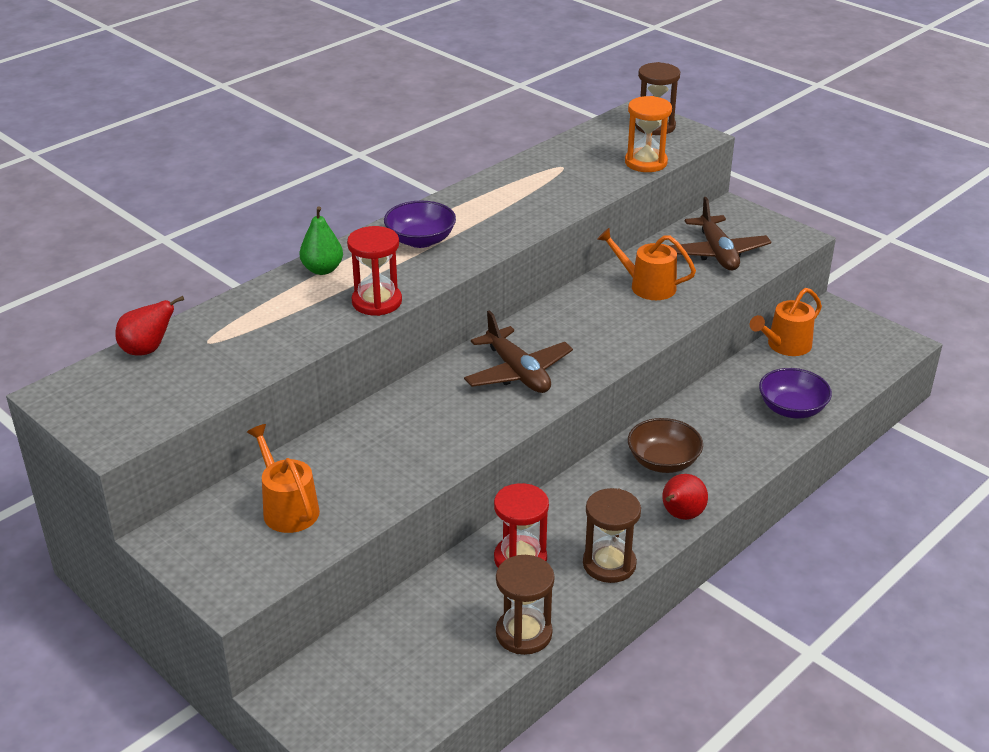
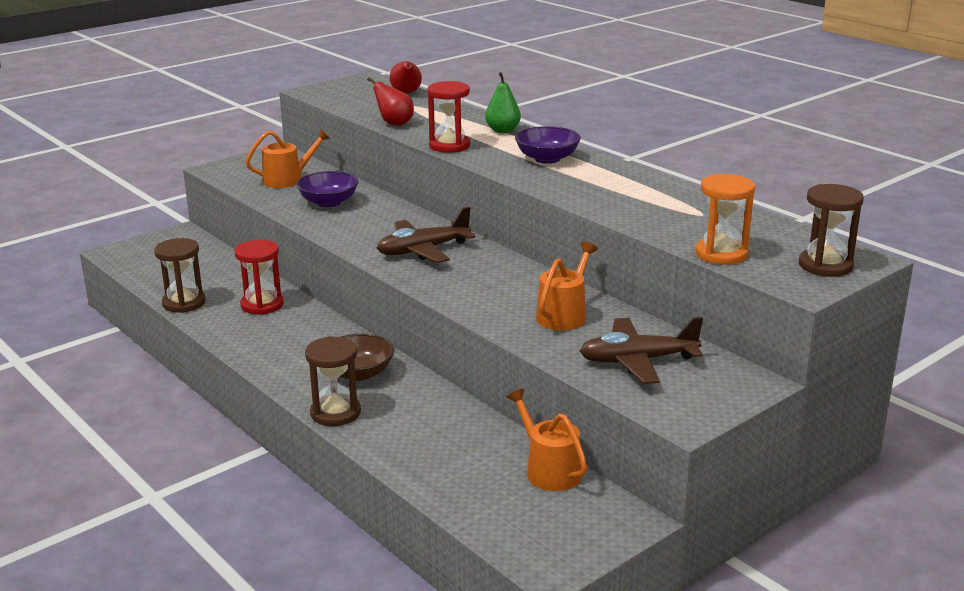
camera: 95 degrees right, 10 degrees down
brown hourglass [583,488,641,583] -> brown hourglass moved to [305,336,361,426]
red pear [662,474,708,520] -> red pear moved to [367,77,414,126]
purple bowl [759,368,832,418] -> purple bowl moved to [296,171,358,207]

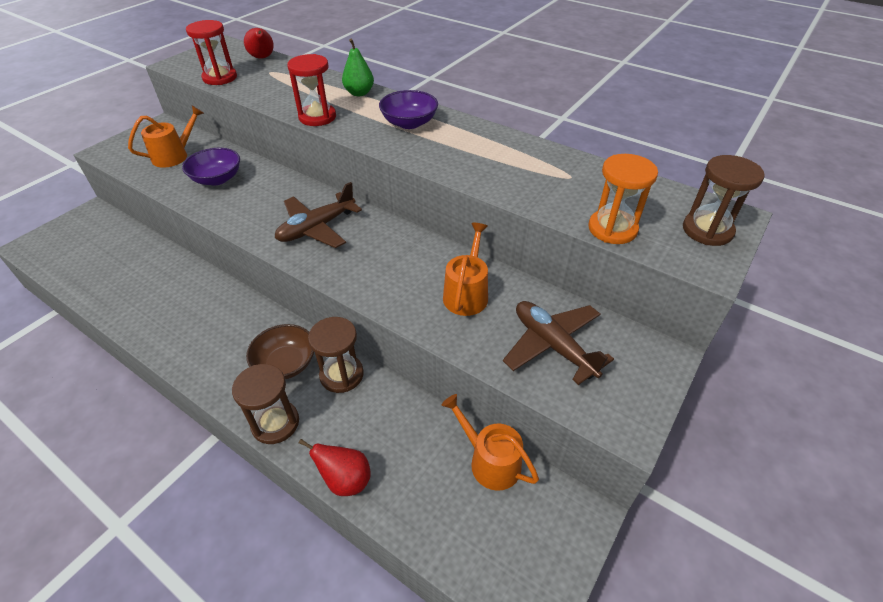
camera: 15 degrees left, 20 degrees up
brown hourglass [154,238,206,313] -> brown hourglass moved to [308,317,364,393]
red hourglass [235,240,284,315] -> red hourglass moved to [186,20,237,85]
red pear [367,77,414,126] -> red pear moved to [298,439,371,496]
brown plane [580,317,703,384] -> brown plane turned 75 degrees clockwise [503,301,614,385]

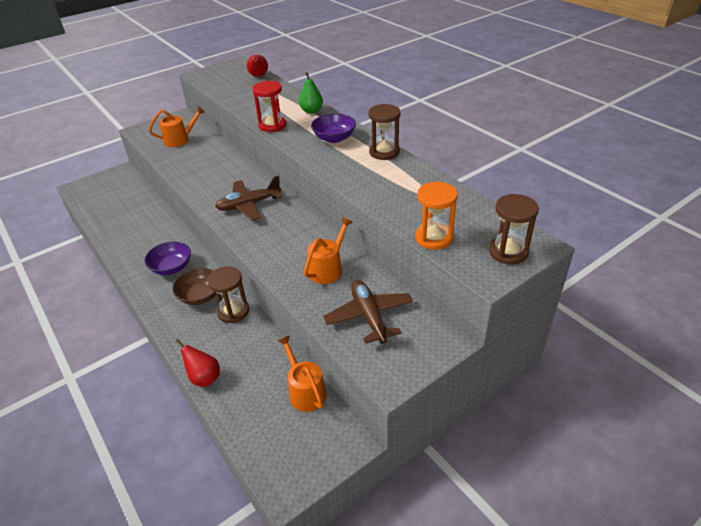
camera: 20 degrees right, 5 degrees down
purple bowl [182,148,240,185] -> purple bowl moved to [145,241,191,275]
red hourglass [186,20,237,85] -> none
brown hourglass [232,364,299,444] -> brown hourglass moved to [369,104,401,160]

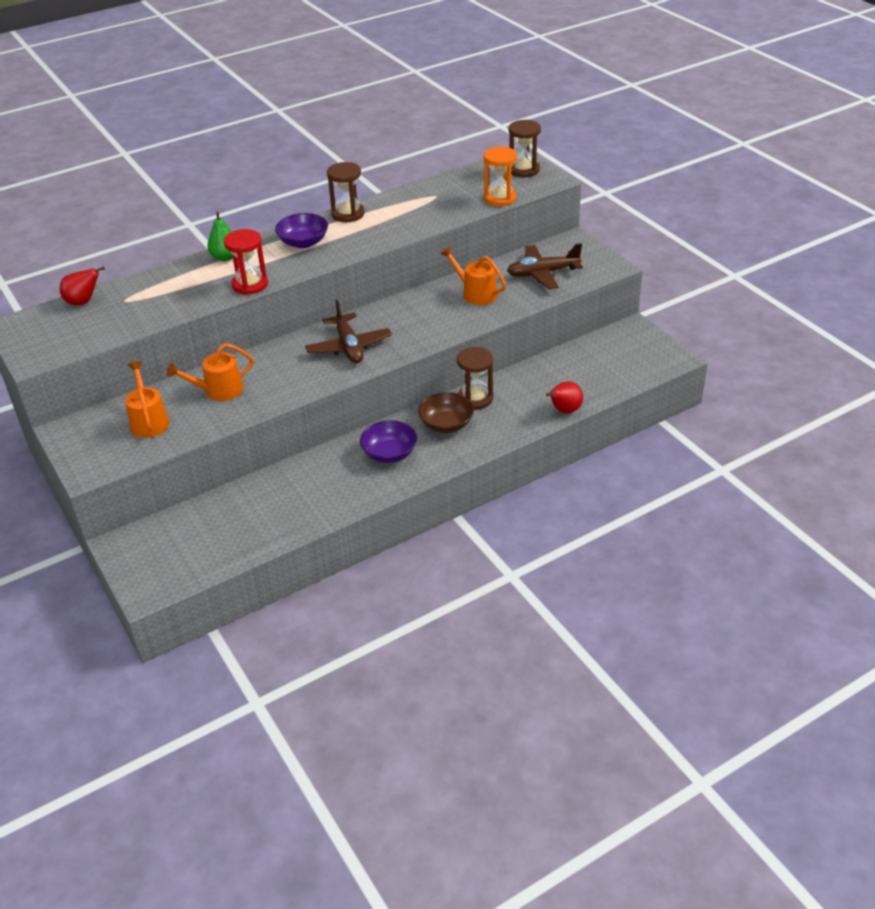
camera: 85 degrees left, 0 degrees up
orange watering can [277,335,327,412] -> orange watering can moved to [167,343,254,401]

